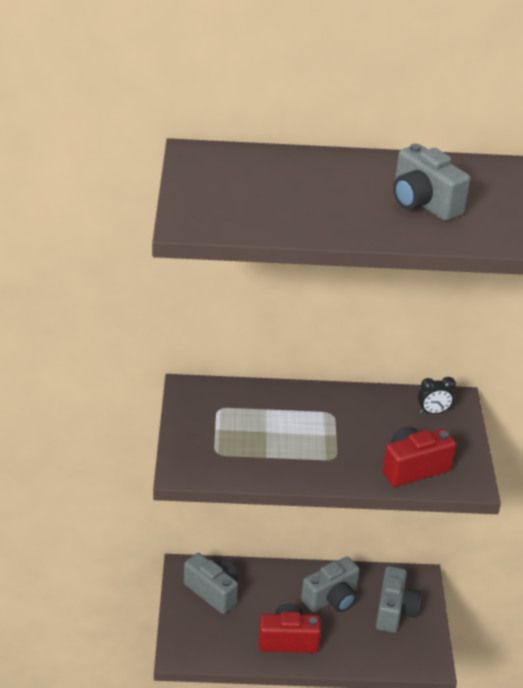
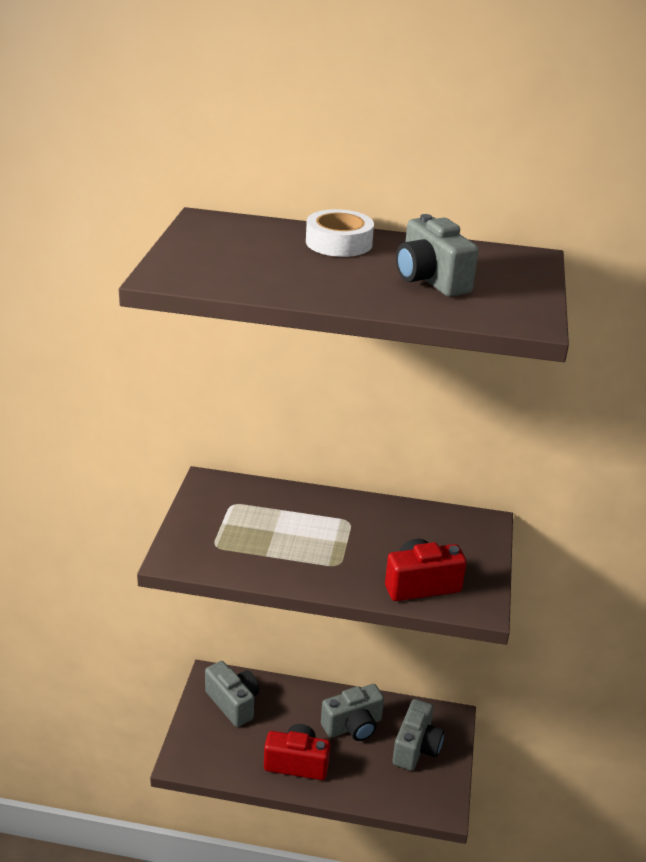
camera: 10 degrees right, 5 degrees down
black clock [418,377,456,414] -> none
none -> white tape [306,209,374,257]

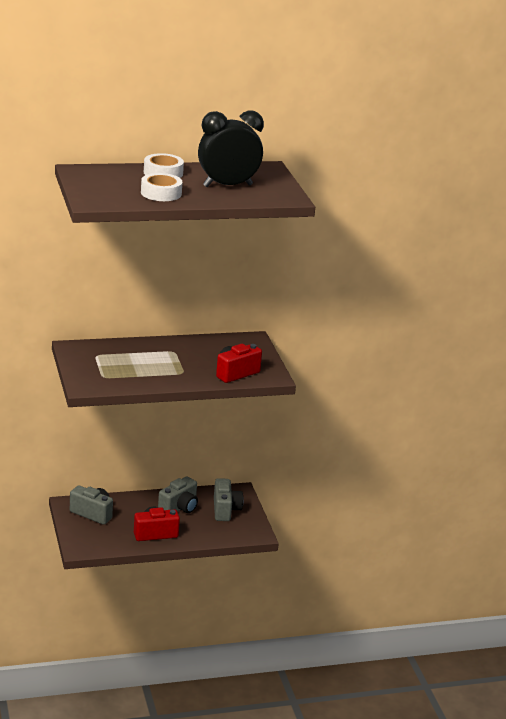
camera: 25 degrees left, 5 degrees down
grey camera [396,214,479,297] -> black clock [198,111,264,187]
none -> white tape [141,173,182,201]

